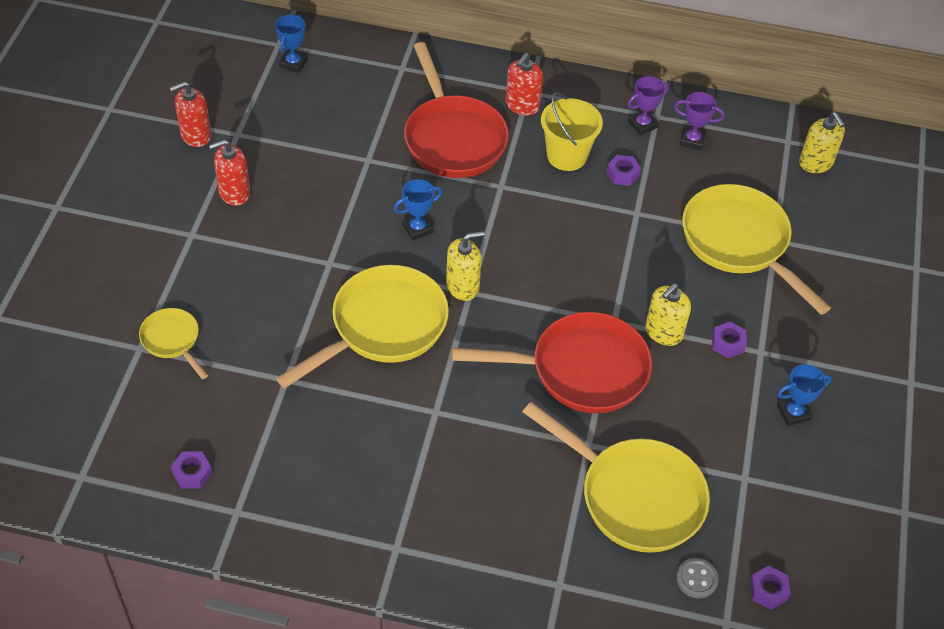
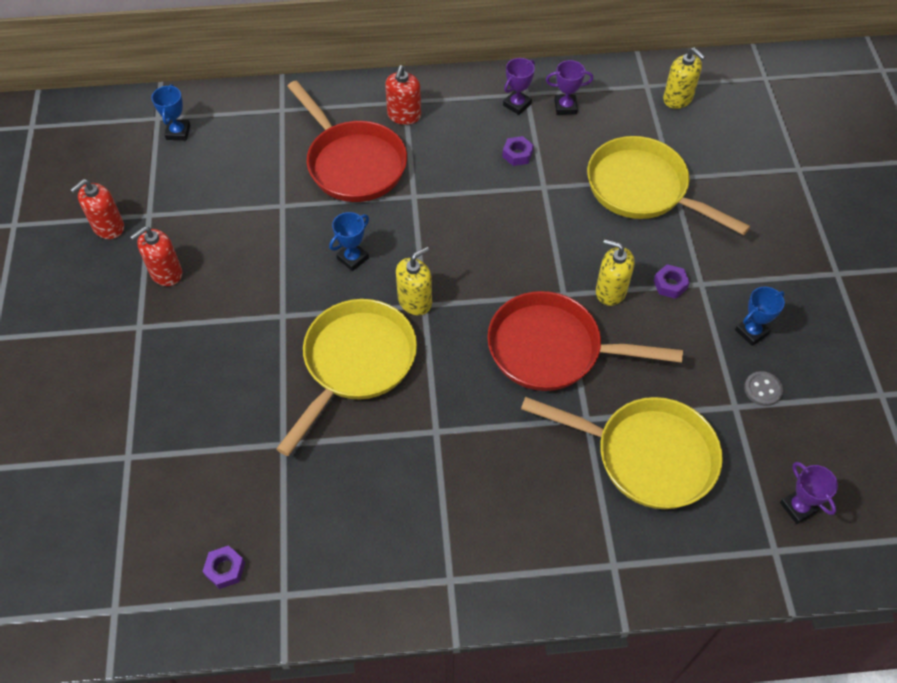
camera: 15 degrees left, 5 degrees up
yellow pan [139,308,208,379] -> none
red pan [452,312,652,413] -> red pan turned 150 degrees counterclockwise [487,291,683,391]
yellow bucket [541,92,603,171] -> none
yellow soap dispenser [645,283,691,346] -> yellow soap dispenser turned 90 degrees clockwise [596,239,635,306]
grey button [676,558,719,599] -> grey button moved to [744,371,783,406]
purple nut [749,566,791,610] -> purple trophy [780,462,838,524]

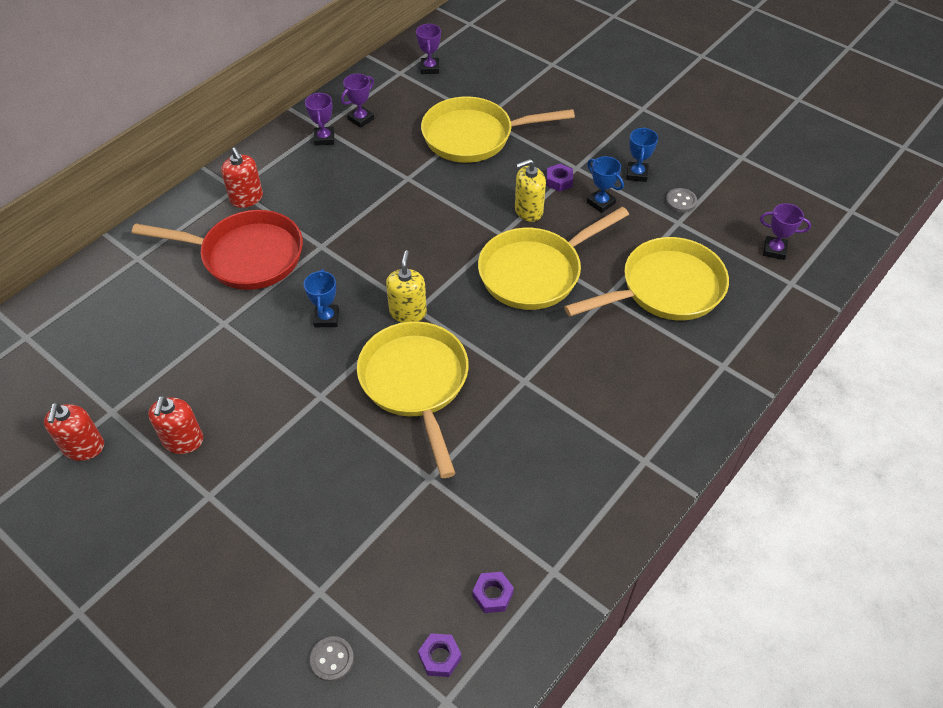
camera: 45 degrees left, 5 degrees down
blue trophy [151,84,190,140] -> blue trophy moved to [587,156,624,213]
red pan [487,291,683,391] -> yellow pan [478,207,629,310]
purple nut [502,136,534,166] -> purple nut moved to [418,633,461,677]
yellow soap dispenser [663,47,705,109] -> purple trophy [416,24,441,74]
none -> grey button [310,636,354,682]

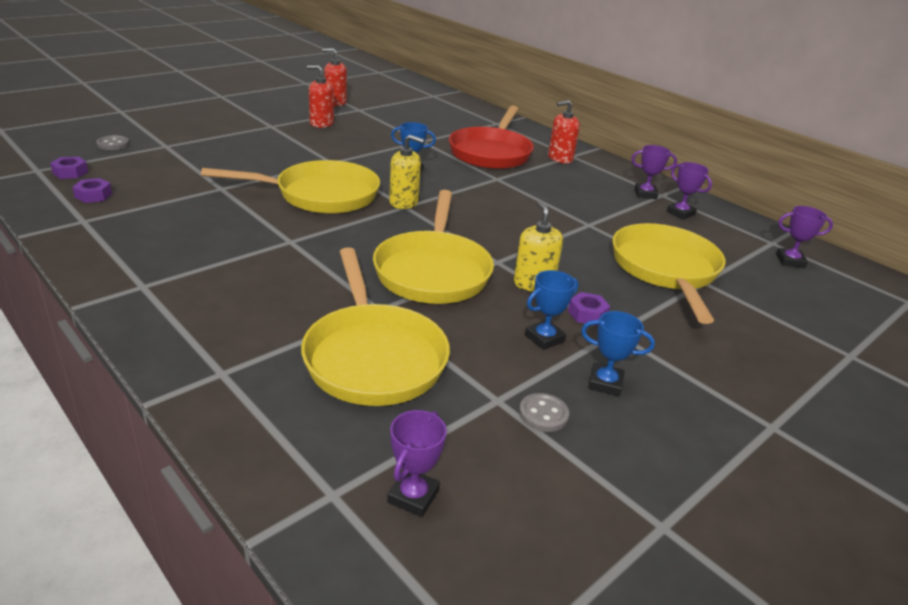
camera: 95 degrees right, 20 degrees down
yellow pan [478,207,629,310] -> yellow pan turned 150 degrees counterclockwise [373,190,494,304]

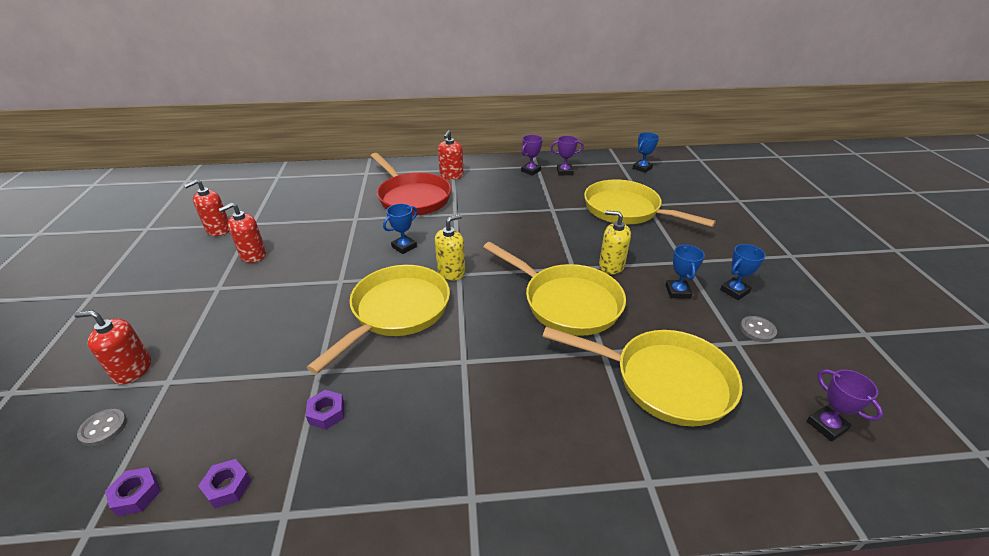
camera: 50 degrees left, 5 degrees up
purple nut [568,292,610,326] -> purple nut moved to [306,390,344,429]
purple trophy [776,206,833,268] -> blue trophy [633,132,659,173]
none -> red soap dispenser [74,311,151,384]

